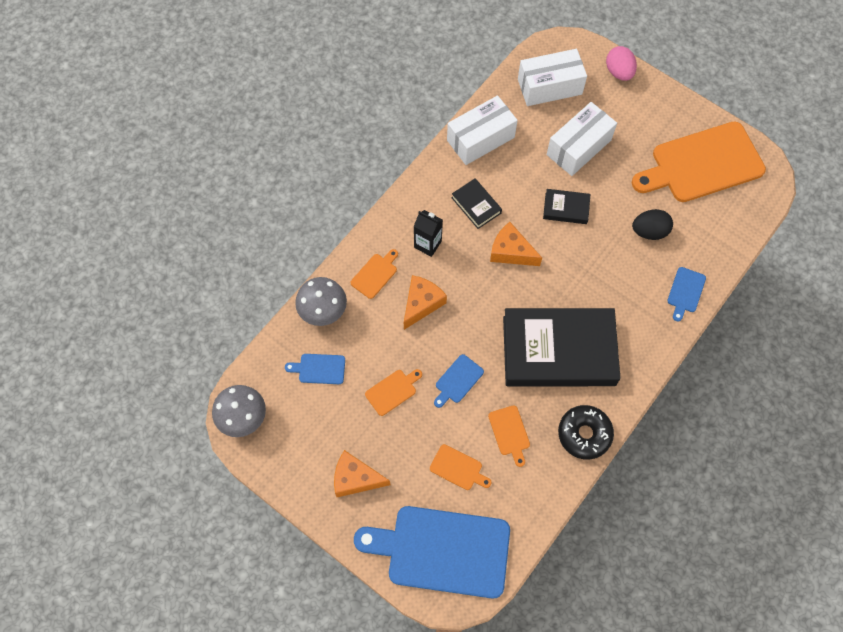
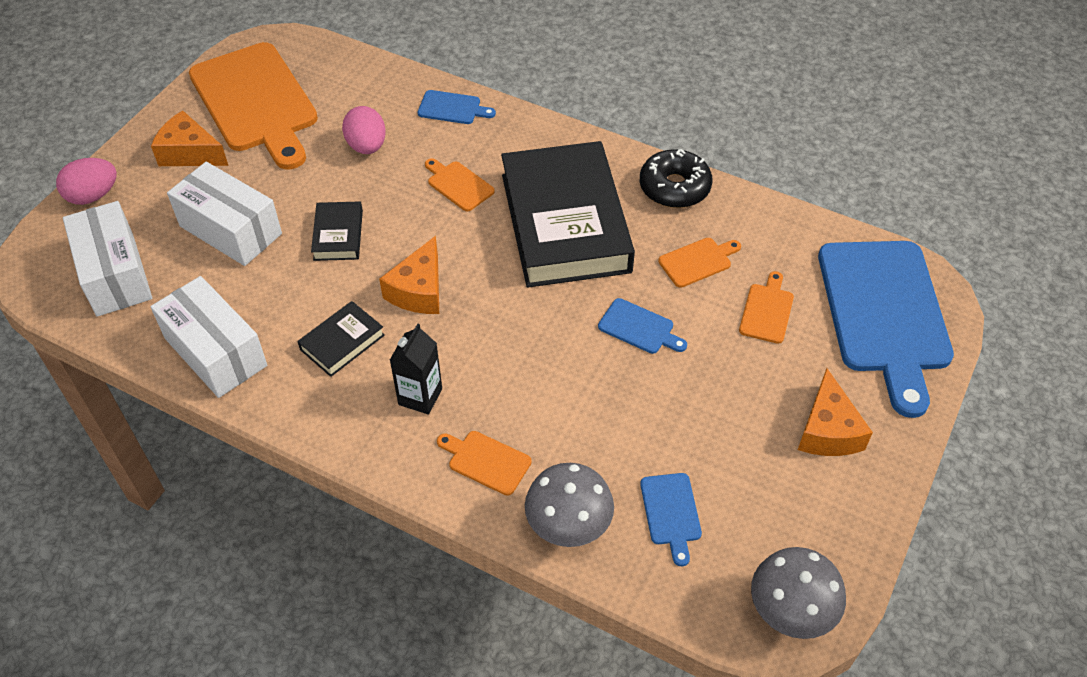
camera: 100 degrees left, 15 degrees down
orange cutting board [365,369,422,416] -> orange cutting board moved to [425,158,495,211]
orange cheese [404,275,447,330] -> orange cheese moved to [151,110,229,166]
black egg [632,209,673,240] -> pink egg [342,106,386,154]

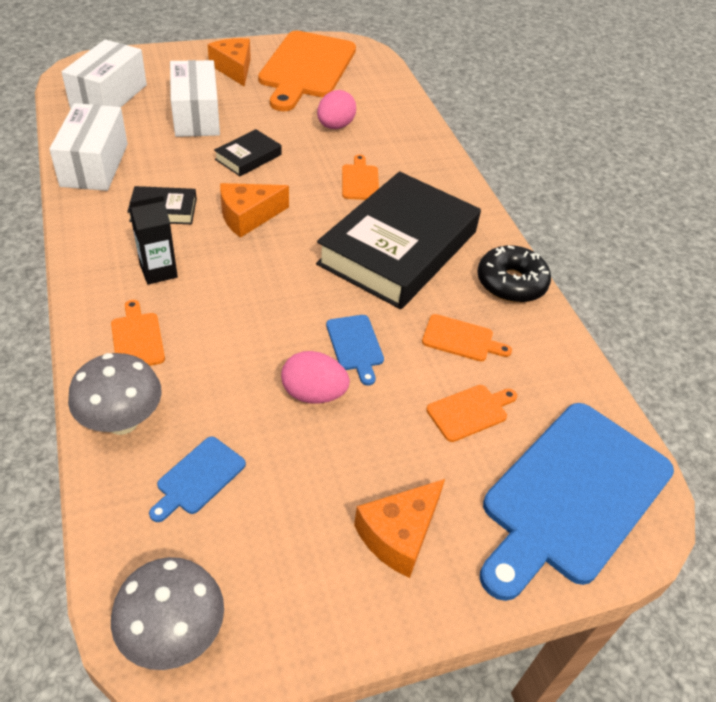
camera: 40 degrees right, 5 degrees down
pink egg [56,158,117,205] -> pink egg moved to [281,351,350,404]
blue cutting board [418,90,496,124] -> none

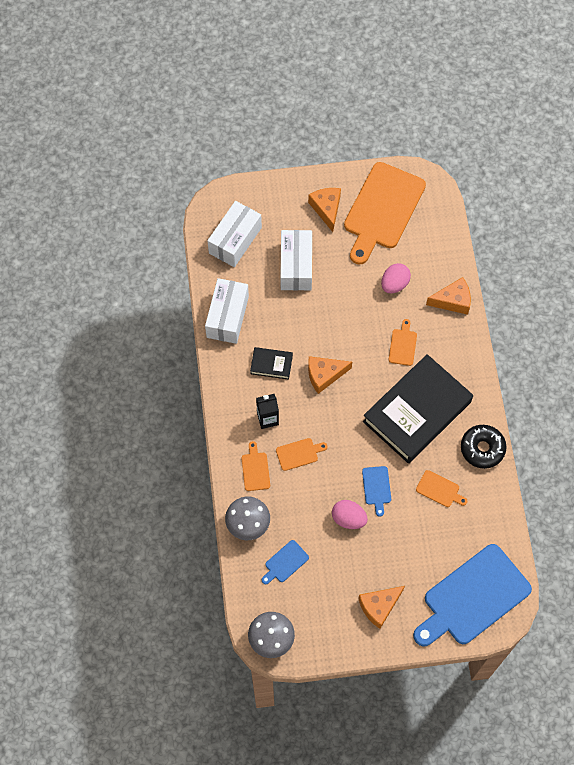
camera: 15 degrees right, 20 degrees up
black book [214,129,282,176] -> none
orange cutting board [426,385,517,442] -> orange cutting board moved to [276,438,328,471]
none -> orange cheese [426,277,471,315]

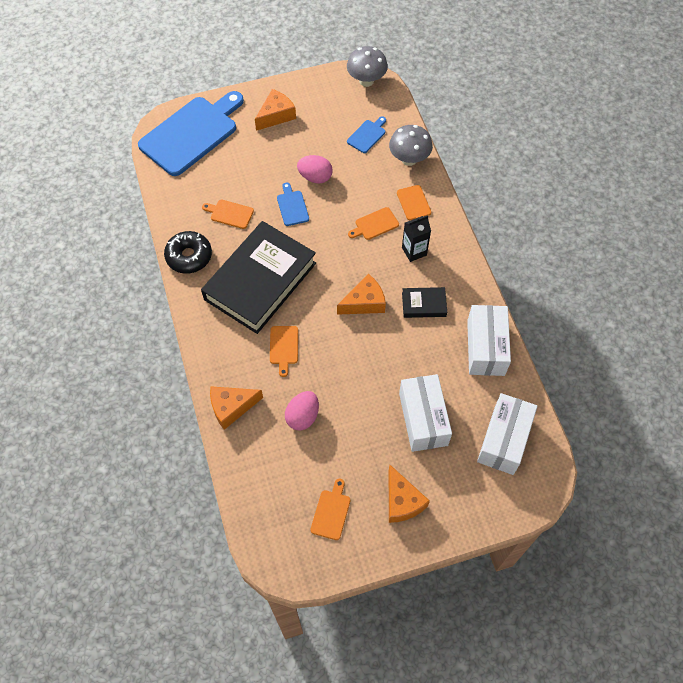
camera: 170 degrees right, 5 degrees down
orange cutting board [344,162,426,265] -> orange cutting board [311,479,350,540], size x0.42

